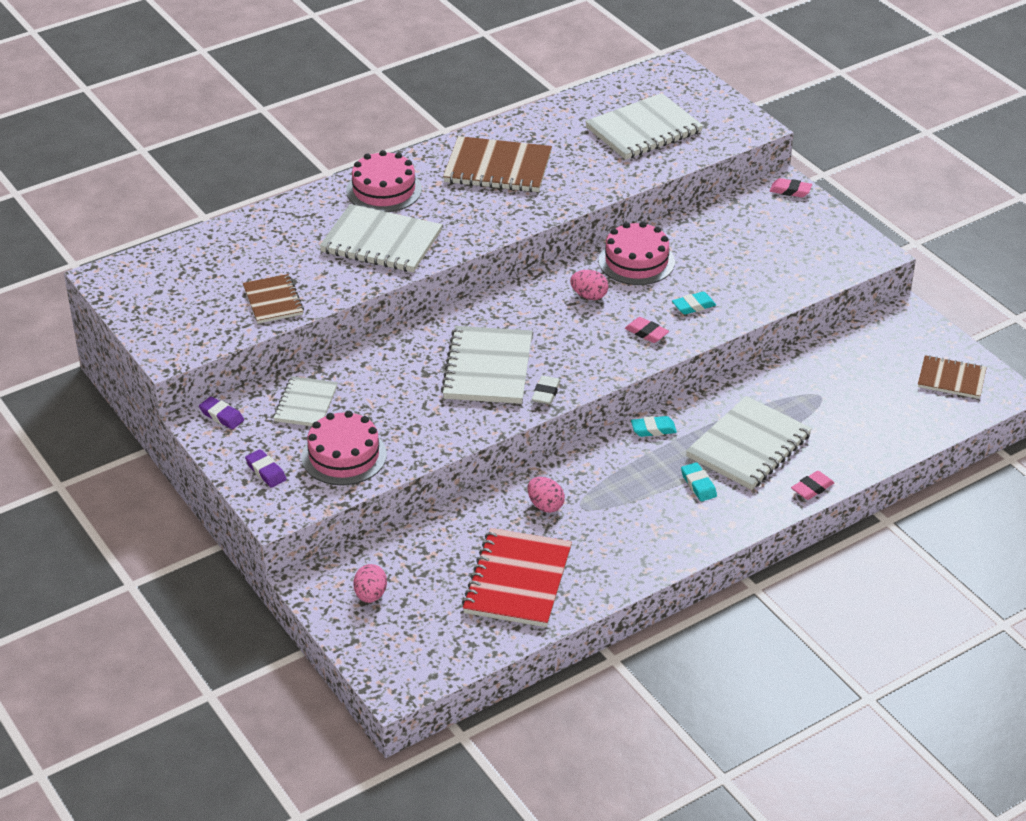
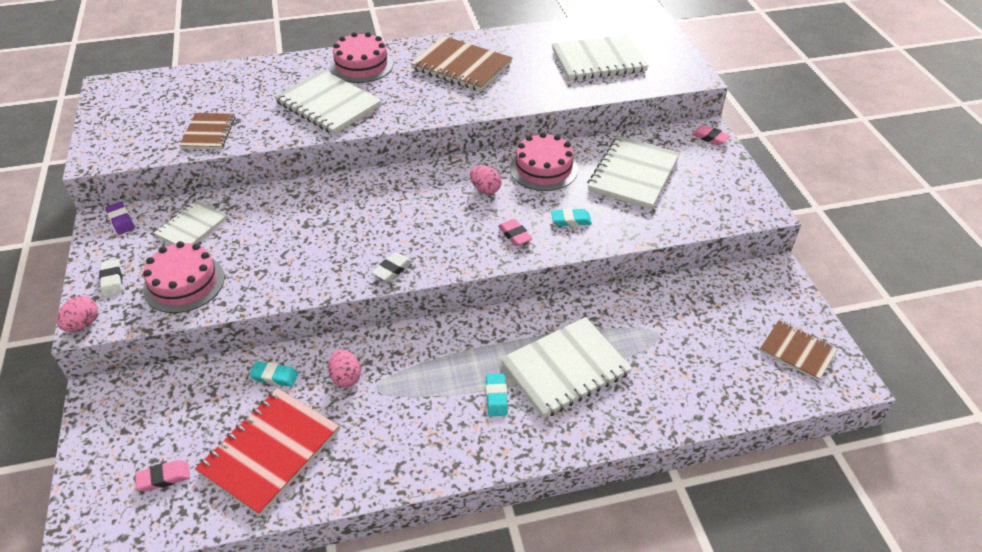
camera: 20 degrees right, 5 degrees up
purple eraser [245,449,287,488] -> white eraser [99,259,122,297]
pink egg [353,564,387,603] -> pink egg moved to [57,296,98,332]
white notebook [441,326,532,404] -> white notebook moved to [587,136,680,209]
turquoise eraser [631,416,677,437] -> turquoise eraser moved to [249,361,298,387]
pink eraser [791,471,834,500] -> pink eraser moved to [135,460,190,491]

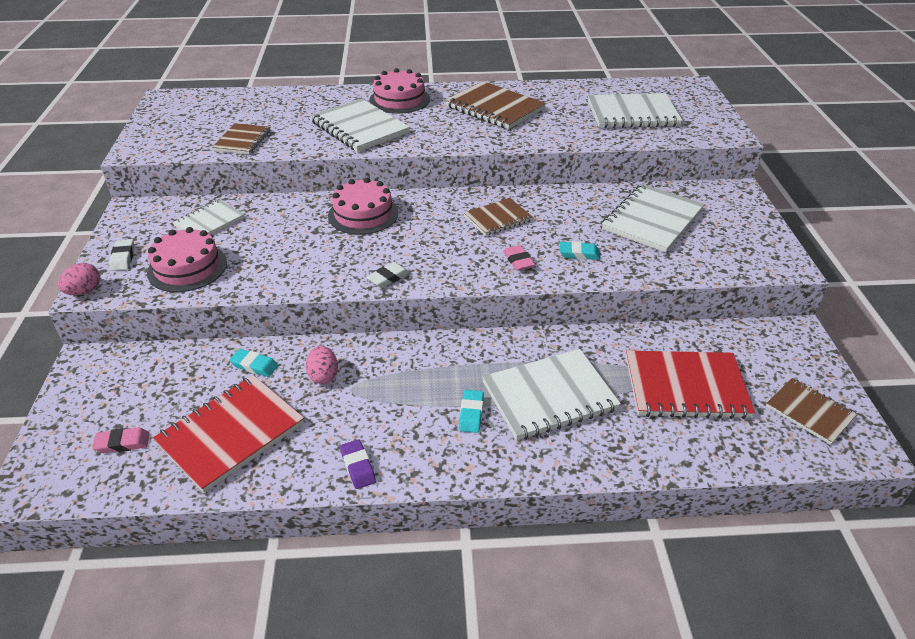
camera: 10 degrees right, 5 degrees down
purple eraser [105,202,135,235] -> purple eraser moved to [340,439,376,489]
pink egg [470,165,502,194] -> brown notebook [464,198,533,236]
pink cake [510,132,578,191] -> pink cake moved to [328,178,398,235]
pink eraser [691,125,730,146] -> none
none -> red notebook [626,351,755,419]

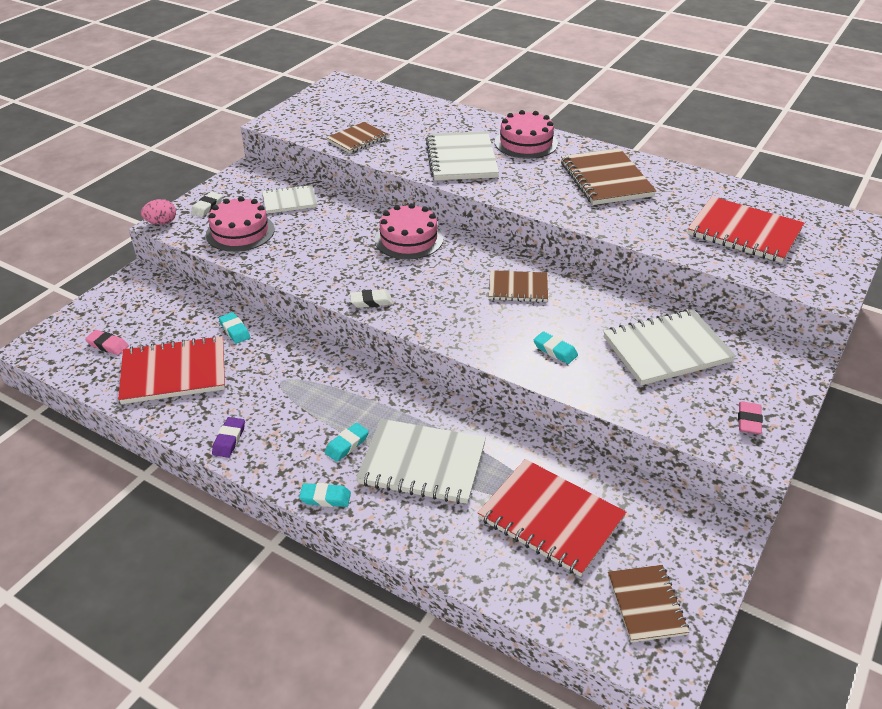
camera: 35 degrees right, 0 degrees up
pink egg [306,346,338,384] -> none
pink eraser [503,245,535,271] -> pink eraser moved to [738,401,763,434]
white notebook [588,93,683,128] -> red notebook [687,196,804,263]
none -> turquoise eraser [299,483,351,507]

